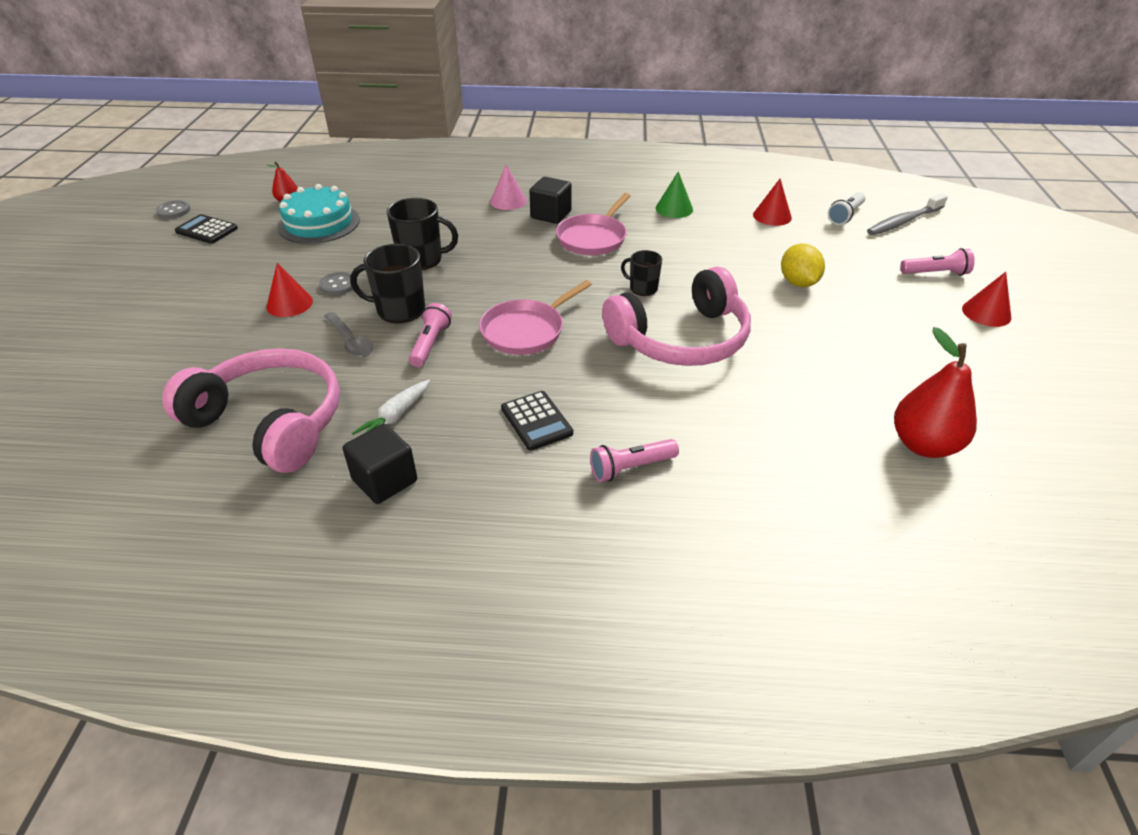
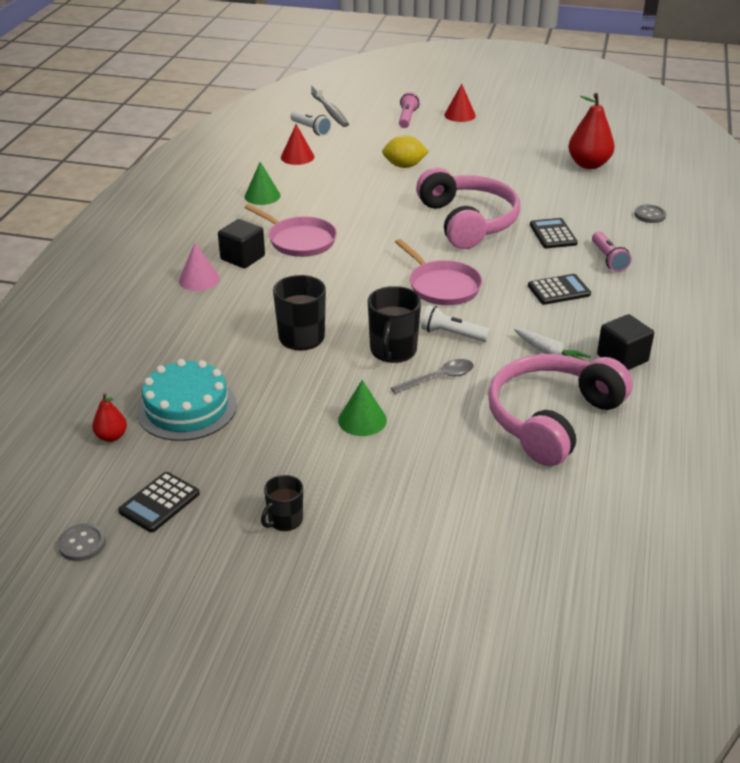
camera: 80 degrees left, 5 degrees down
red cone [266,263,313,317] -> green cone [338,380,387,436]
grey button [319,272,353,295] -> grey button moved to [634,205,666,223]
pink flashlight [409,303,452,367] -> white flashlight [421,305,490,342]
black mug [621,250,662,296] -> black mug moved to [261,475,303,531]
none -> black calculator [530,218,578,248]

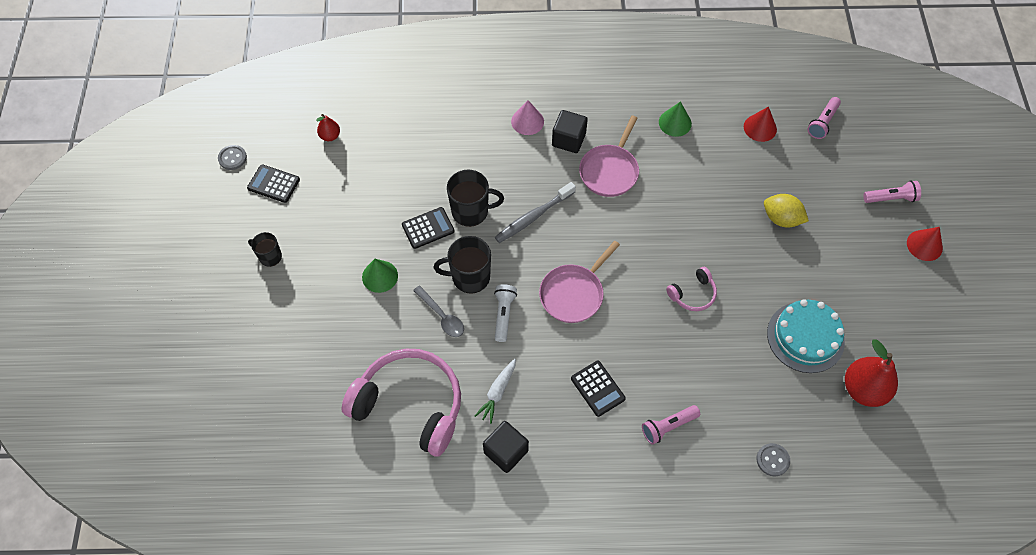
camera: 75 degrees right, 25 degrees up
turquoise cake [137,359,237,441] -> turquoise cake moved to [767,299,845,373]
white flashlight [290,111,332,136] -> pink flashlight [808,97,841,139]
grey toothbrush [311,84,349,127] -> grey toothbrush moved to [495,182,576,243]
yellow lemon [382,135,429,168] -> yellow lemon turned 45 degrees counterclockwise [764,194,809,228]
pink headphones [416,168,520,249] -> pink headphones [666,267,717,311], size x0.45
black calculator [530,218,578,248] -> black calculator moved to [402,207,455,249]

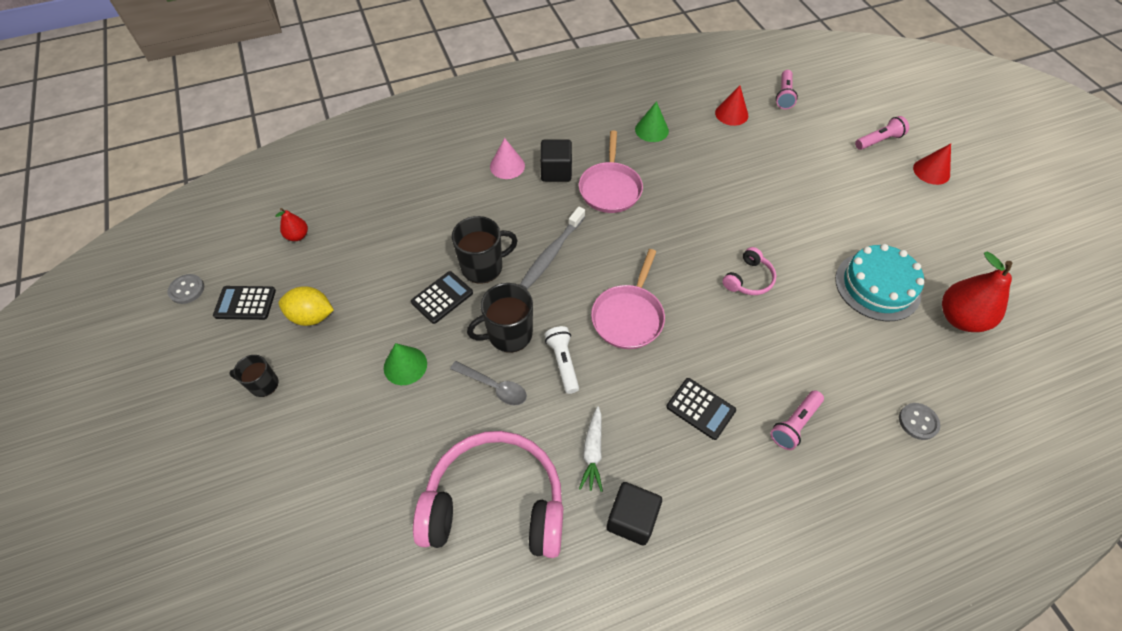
camera: 20 degrees left, 5 degrees down
yellow lemon [764,194,809,228] -> yellow lemon moved to [279,286,334,326]

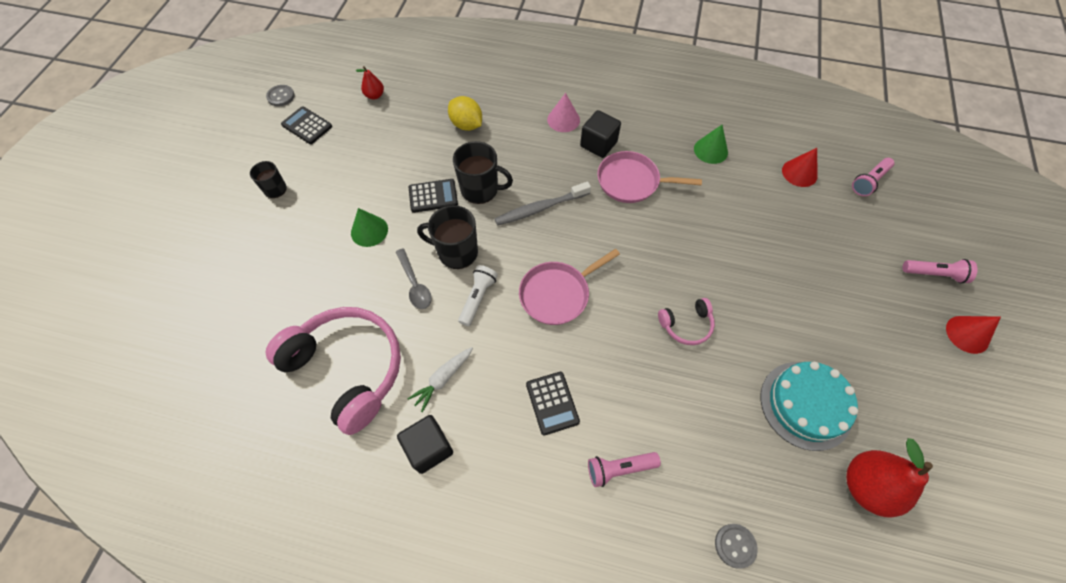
camera: 35 degrees right, 5 degrees up
yellow lemon [279,286,334,326] -> yellow lemon moved to [448,96,482,131]
pink pan [579,130,643,213] -> pink pan turned 60 degrees clockwise [597,151,702,203]

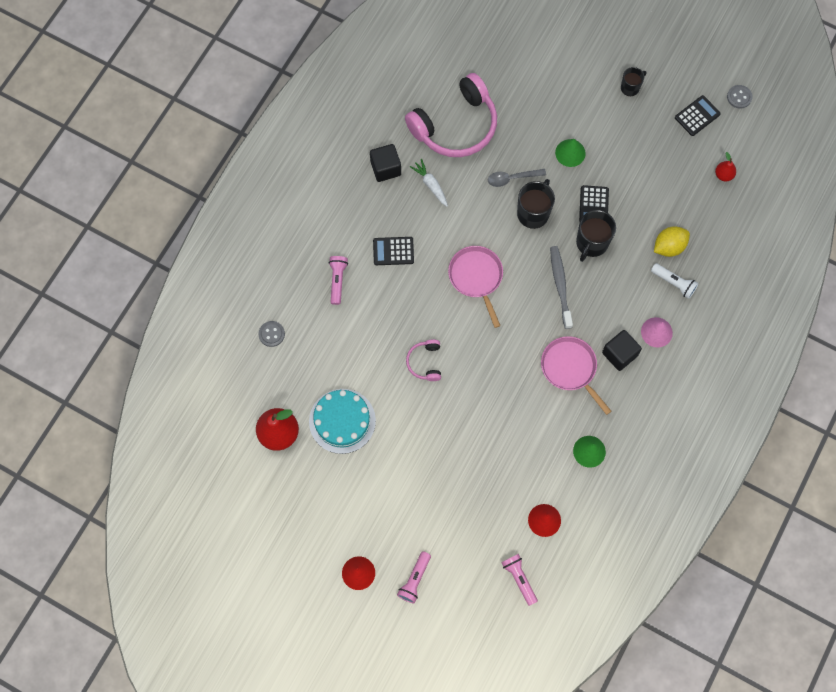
camera: 105 degrees right, 10 degrees up
white flashlight [458,265,498,326] -> white flashlight moved to [651,263,699,299]
pink pan [597,151,702,203] -> pink pan turned 60 degrees counterclockwise [541,336,611,415]

